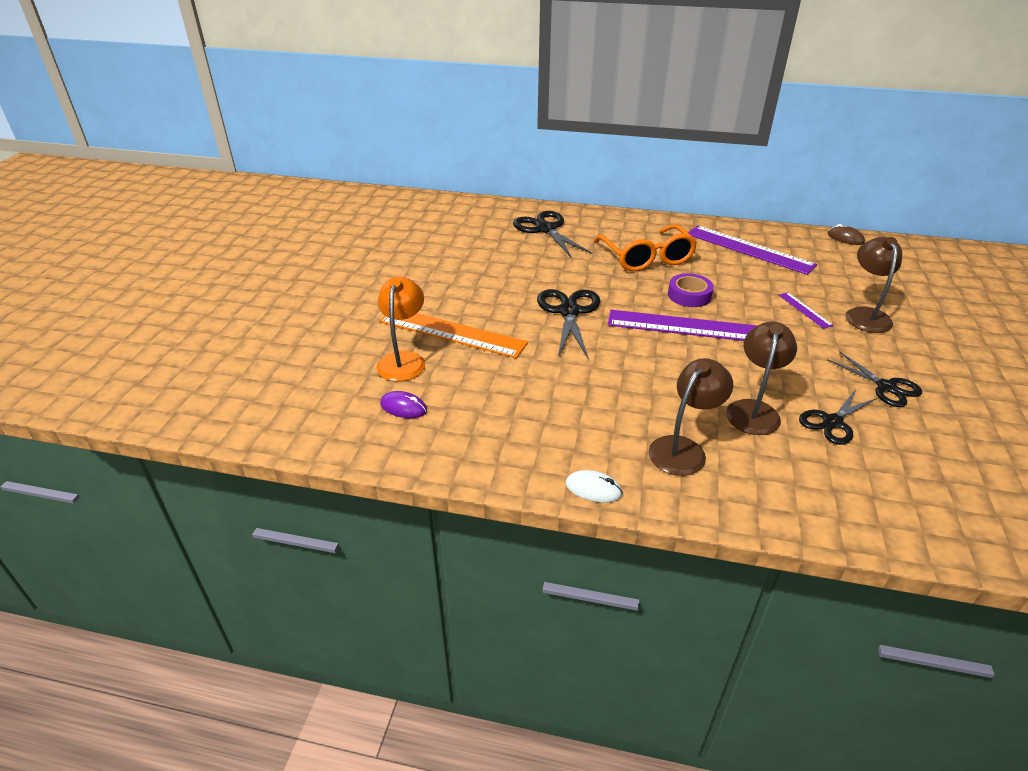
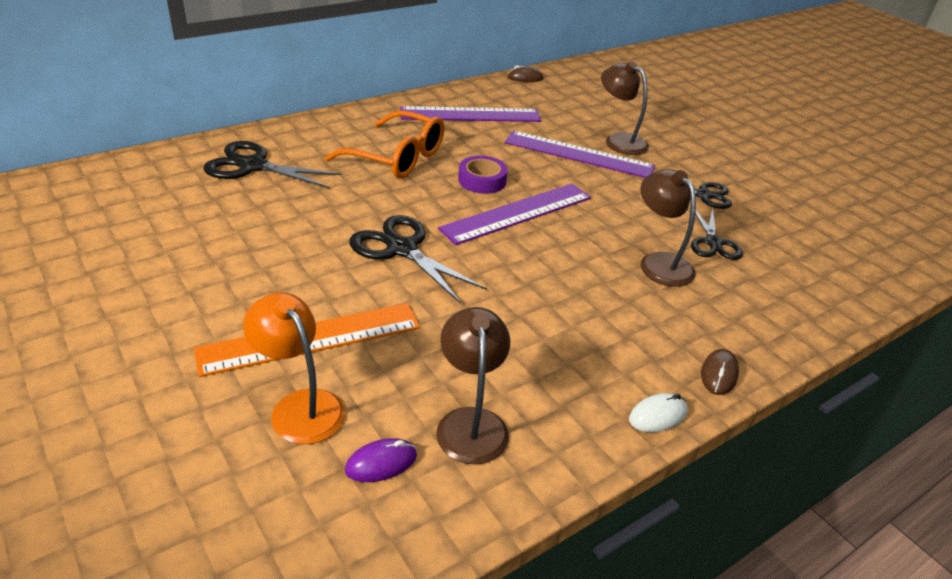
camera: 50 degrees left, 0 degrees up
brown lamp [649,358,733,476] -> brown lamp moved to [436,307,510,465]
purple ruler [779,292,833,329] -> purple ruler [505,131,655,178], size x2.22
none -> brown mouse [701,349,739,395]

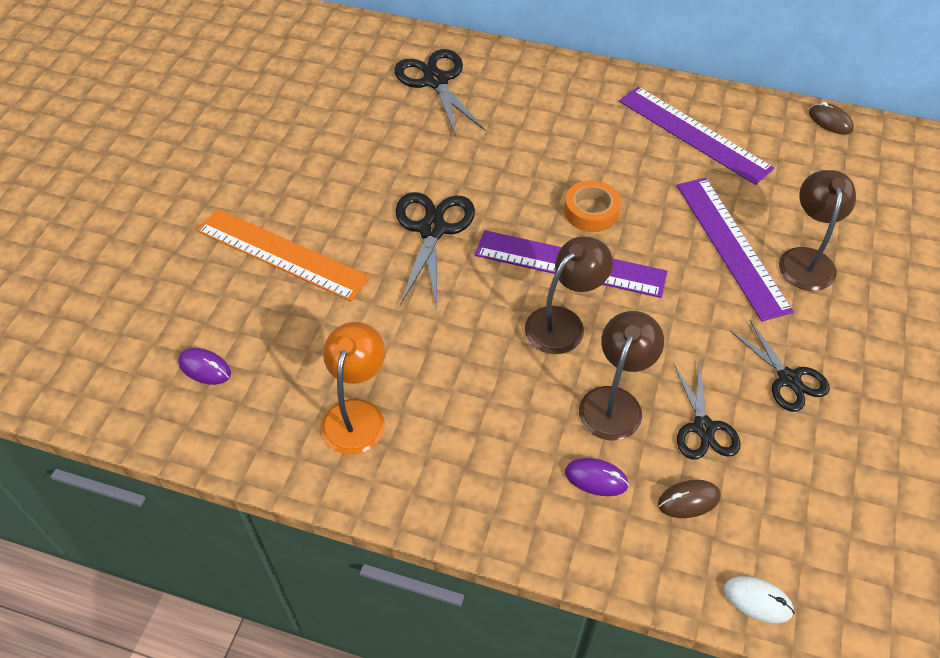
camera: 55 degrees right, 15 degrees up
orange lamp [243,292,345,444] -> orange lamp moved to [321,322,385,455]
orange glasses [325,110,445,178] -> none
brown lamp [436,307,510,465] -> brown lamp moved to [525,237,613,354]
purple tape [458,156,508,194] -> orange tape [564,180,621,232]
white mouse [629,393,688,432] -> white mouse moved to [724,576,794,623]
black scissors [691,207,743,260] -> black scissors turned 60 degrees counterclockwise [674,363,741,459]
brown mouse [701,349,739,395] -> brown mouse moved to [658,480,721,518]
none -> purple mouse [565,458,629,496]

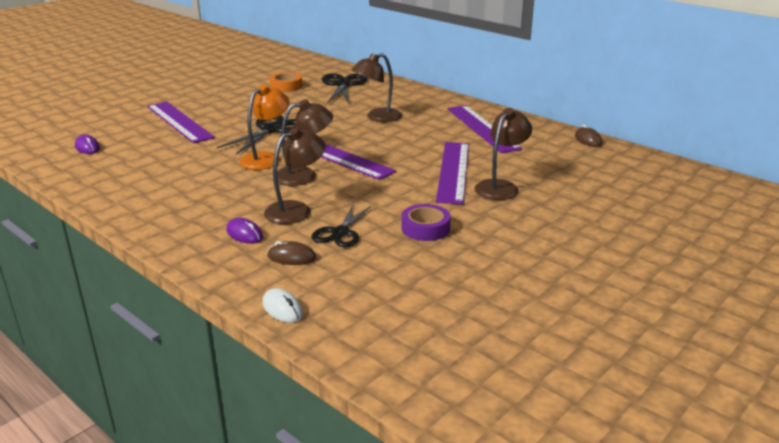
camera: 25 degrees right, 25 degrees down
orange ruler [197,209,370,301] -> purple ruler [147,102,215,143]
orange lamp [321,322,385,455] -> orange lamp moved to [239,85,290,170]
orange tape [564,180,621,232] -> orange tape moved to [269,72,302,92]
black scissors [730,320,830,412] -> purple tape [401,204,451,241]
none -> brown lamp [352,53,402,122]

